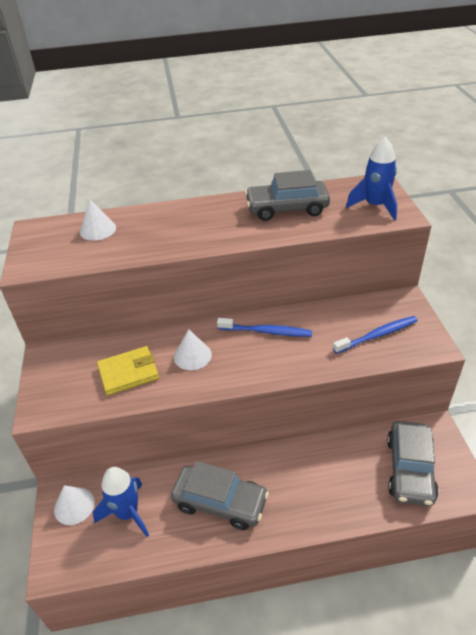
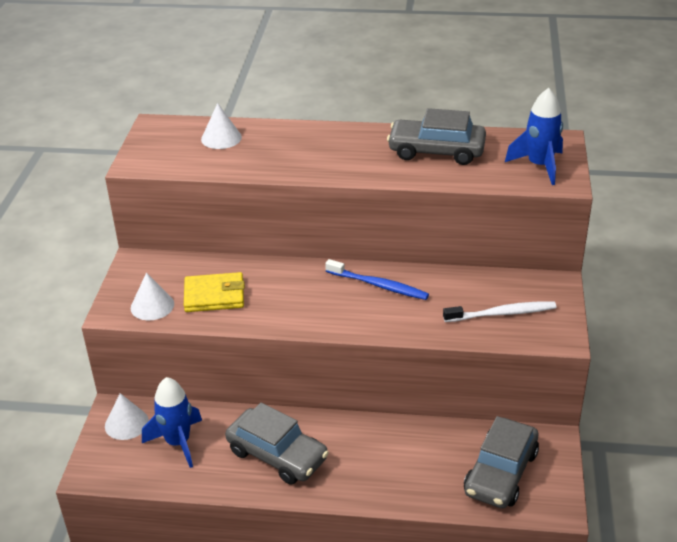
camera: 15 degrees right, 5 degrees down
white cone [174,329,212,370] -> white cone moved to [131,272,174,320]
blue toothbrush [333,316,418,354] -> white toothbrush [443,301,556,322]

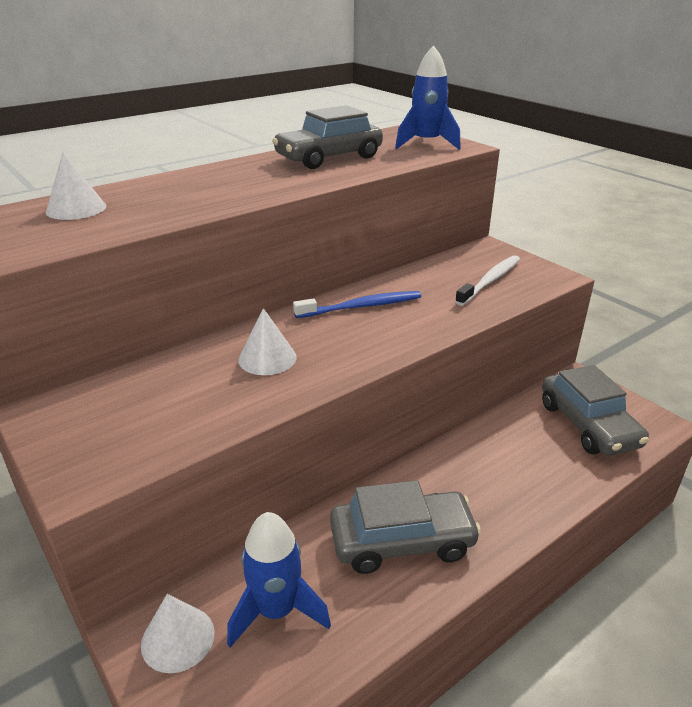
camera: 45 degrees left, 5 degrees down
white cone [131,272,174,320] -> white cone moved to [238,308,297,375]
yellow wallet [184,272,245,312] -> none

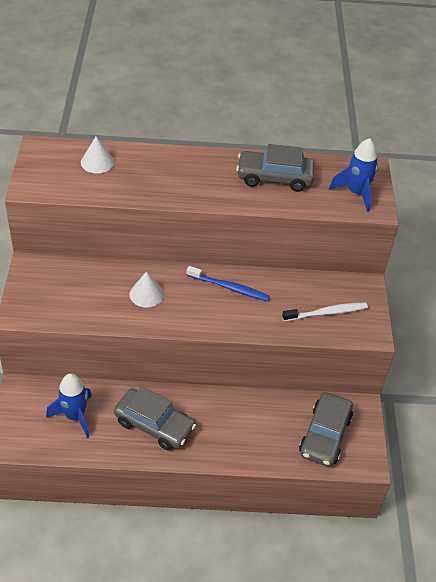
camera: 35 degrees right, 15 degrees up
white cone [141,594,214,673] -> none

